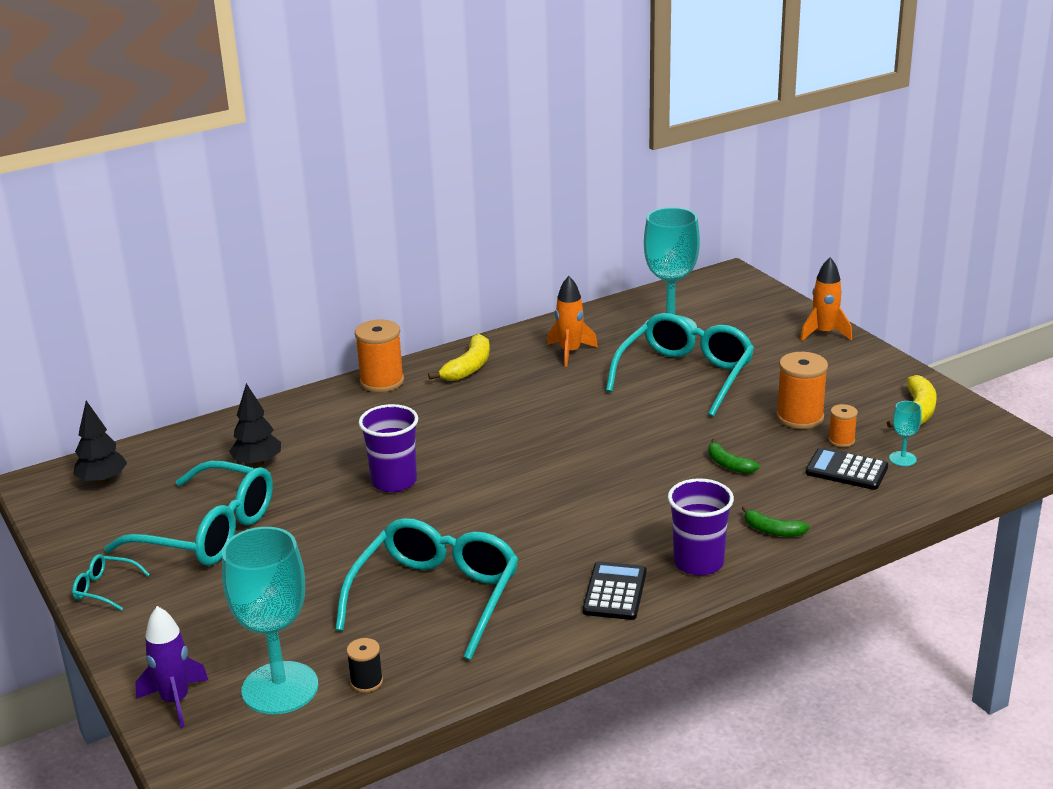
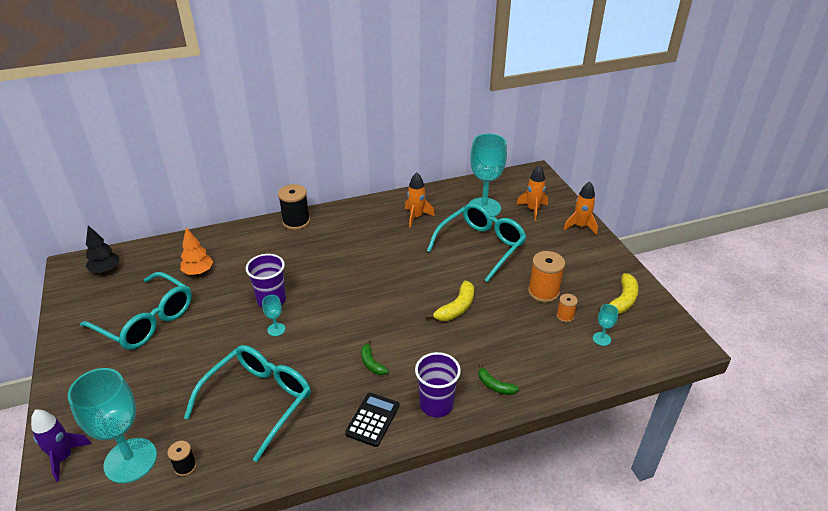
camera: 10 degrees right, 10 degrees up
turquoise glasses [72,554,150,611] -> none
black tree [229,383,281,467] -> orange tree [180,227,213,275]
orange spool [355,320,404,392] -> black spool [278,184,310,230]
yellow banana [428,334,490,381] -> yellow banana moved to [425,281,474,321]
green banana [708,439,760,474] -> green banana moved to [361,340,389,375]
black calculator [805,447,888,490] -> none
none -> turquoise goblet [262,295,285,336]
none -> orange rocket [516,165,548,221]

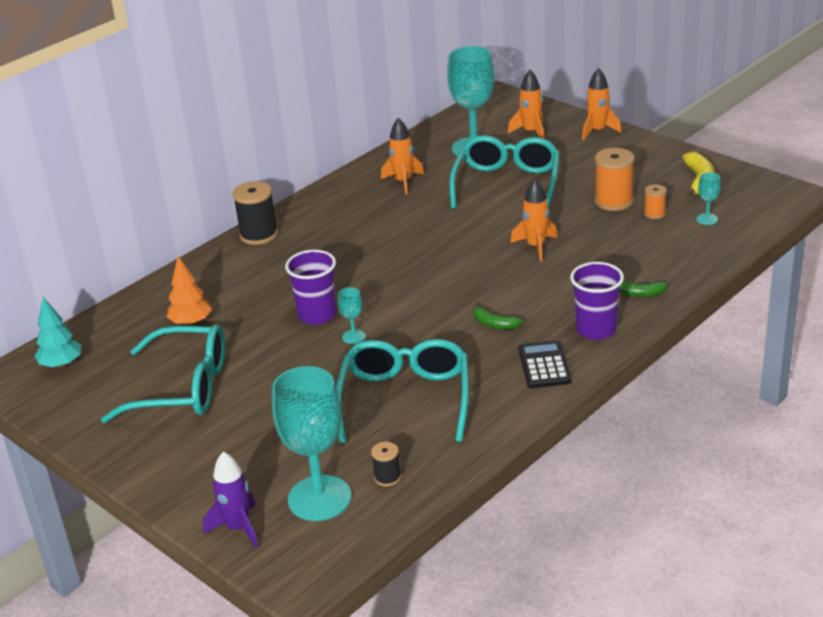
camera: 25 degrees left, 5 degrees down
black tree [86,225,119,273] -> turquoise tree [35,297,82,368]
yellow banana [425,281,474,321] -> orange rocket [510,179,557,262]

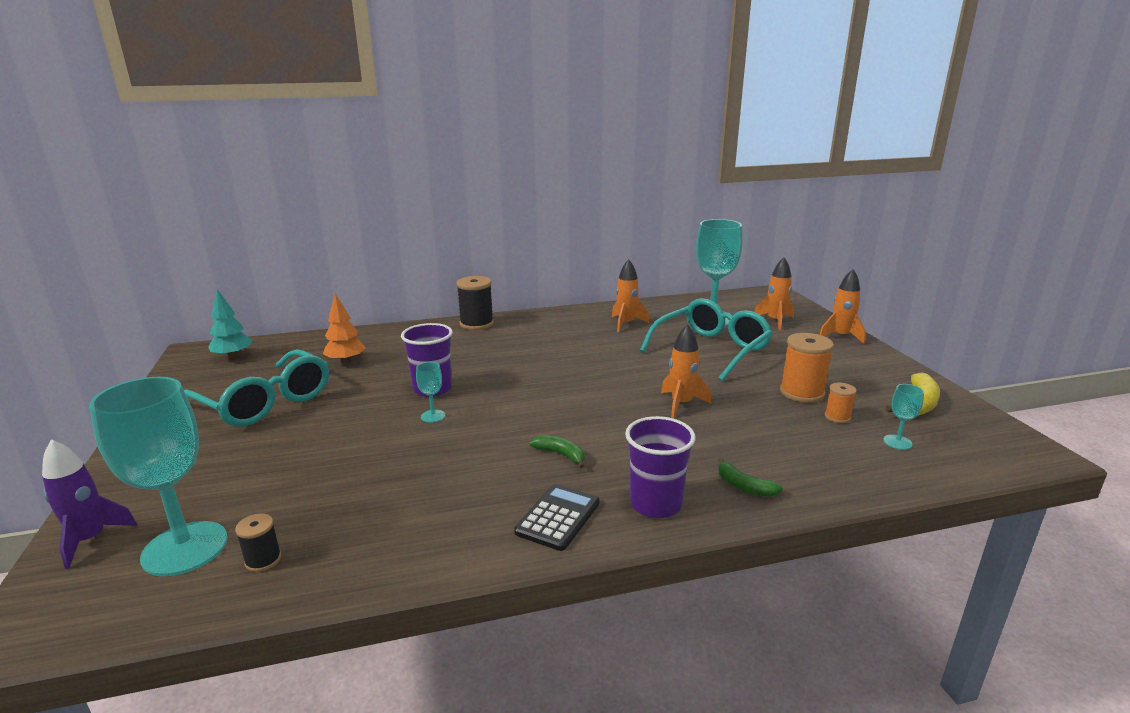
camera: 30 degrees right, 10 degrees down
turquoise glasses [336,339,469,443] -> none
green banana [473,303,523,329] -> green banana turned 150 degrees clockwise [530,435,585,469]

